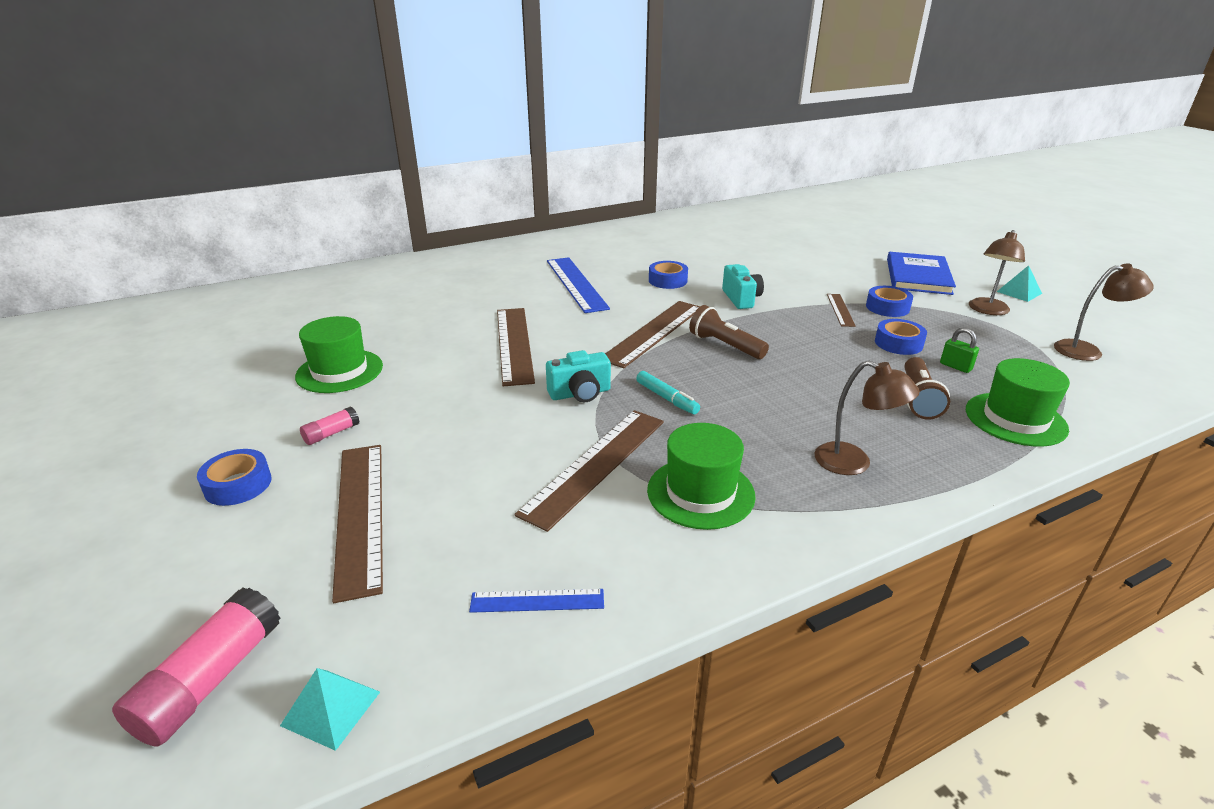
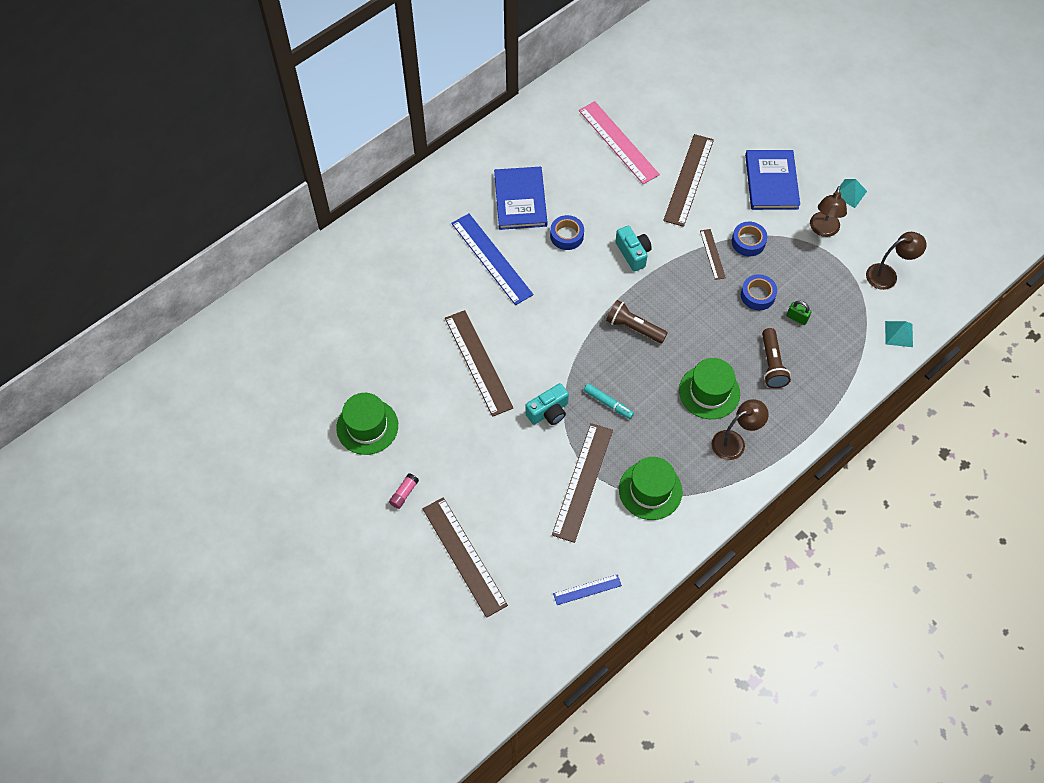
camera: 15 degrees left, 30 degrees up
pink glue stick [112,587,281,747] -> none
blue tape [197,449,272,506] -> none
turquoise pyramid [280,668,380,751] -> turquoise pyramid moved to [885,321,913,347]
brown ruler [605,301,700,368] -> brown ruler moved to [663,134,714,227]
brown lamp [815,360,920,475] -> brown lamp turned 45 degrees counterclockwise [712,399,769,460]
green hat [966,358,1070,447] -> green hat moved to [679,358,740,419]
none -> blue book [494,167,547,230]
none -> pink ruler [579,101,660,184]

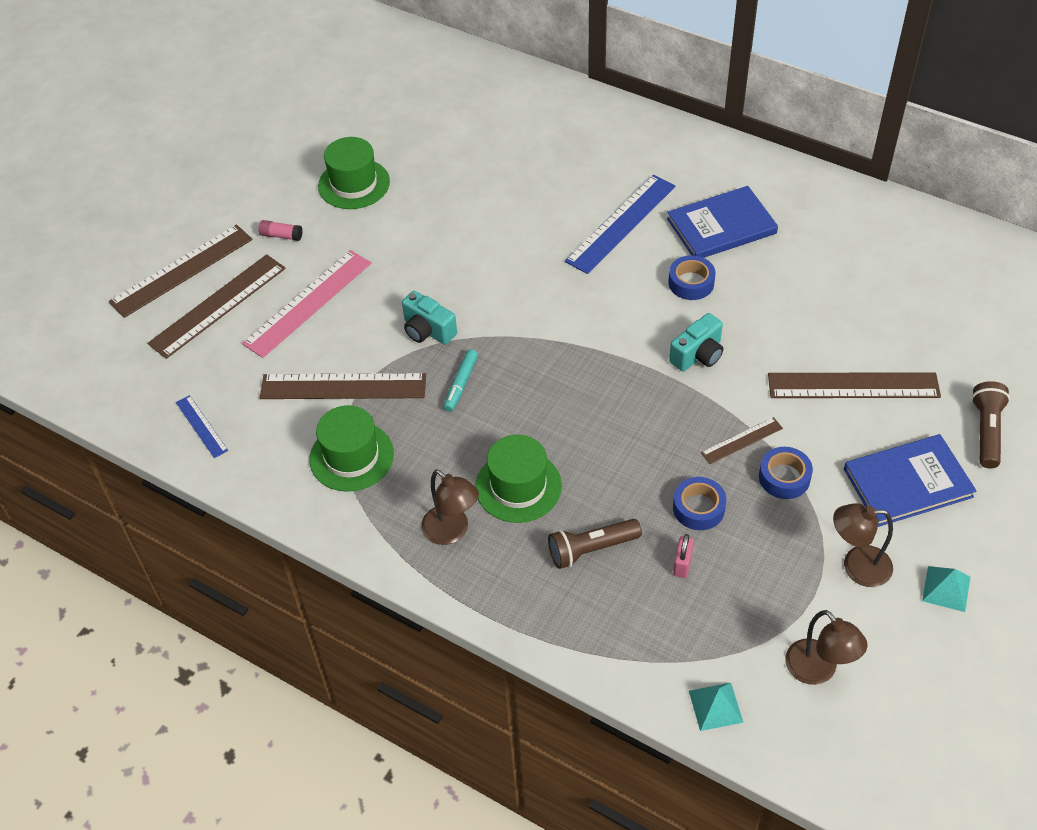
camera: 75 degrees right, 10 degrees down
brown ruler [445,310,513,417] -> brown ruler moved to [109,225,252,318]
pink ruler [579,101,660,184] -> pink ruler moved to [242,250,371,358]
brown flashlight [606,300,668,343] -> brown flashlight moved to [971,381,1010,468]
green padlock [786,300,812,325] -> pink padlock [673,534,694,578]

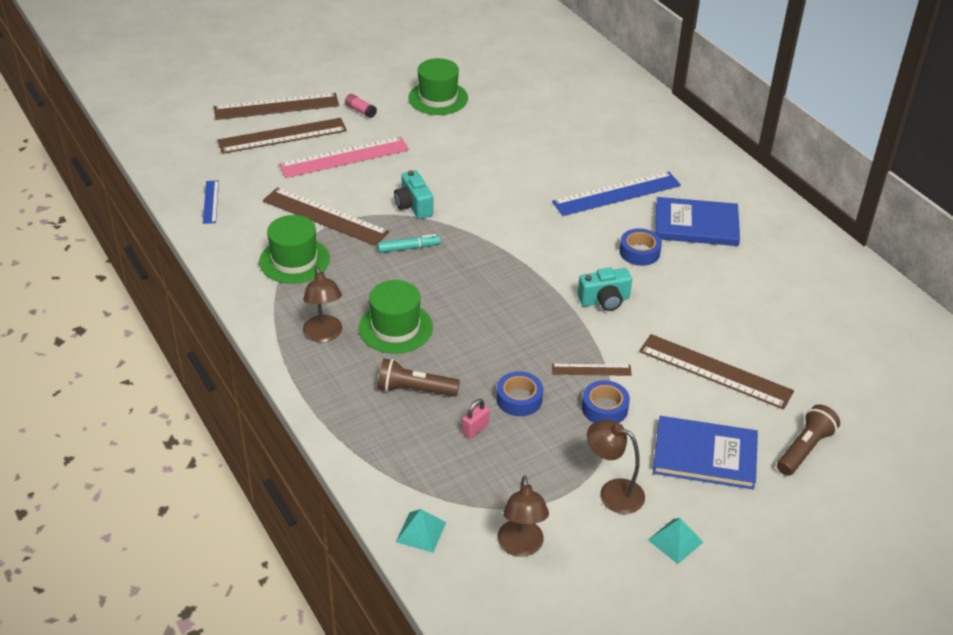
camera: 25 degrees right, 10 degrees down
turquoise marker [444,349,478,412] -> turquoise marker turned 150 degrees counterclockwise [377,234,441,253]

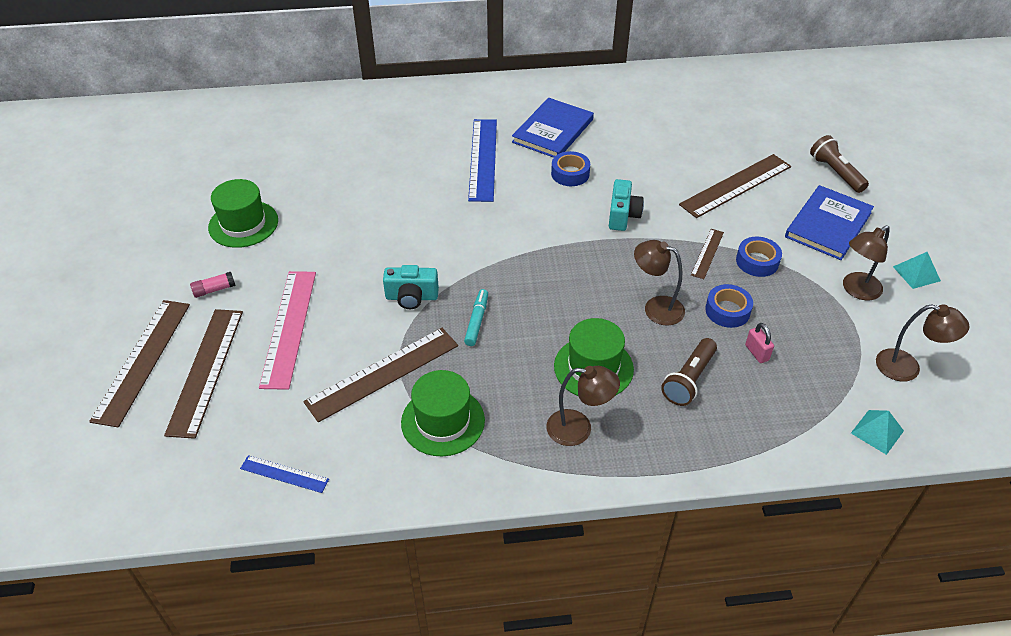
camera: 65 degrees left, 5 degrees up
none -> brown lamp [634,240,685,326]

